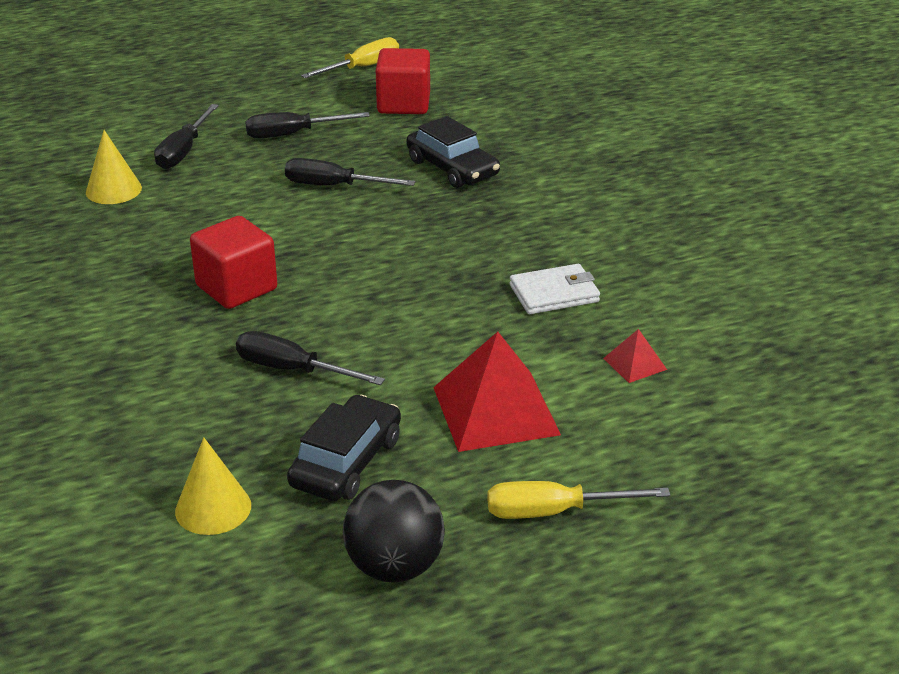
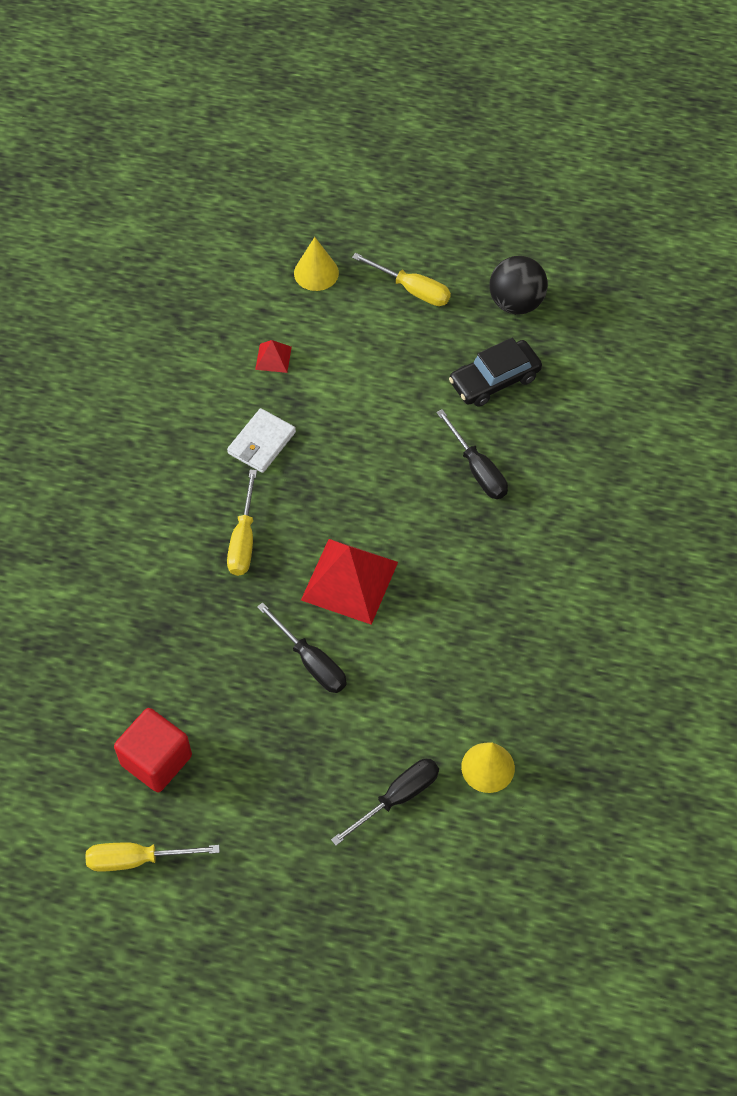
camera: 145 degrees left, 25 degrees up
yellow cone [175,437,251,535] -> yellow cone moved to [294,237,339,291]
red cube [190,216,277,309] -> none
black screwdriver [245,112,370,139] -> none
black car [406,116,500,188] -> none
red pyramid [433,332,561,452] -> red pyramid moved to [301,539,398,625]
white wallet [510,264,600,314] -> white wallet turned 75 degrees counterclockwise [227,408,296,473]
none -> yellow screwdriver [227,469,257,576]

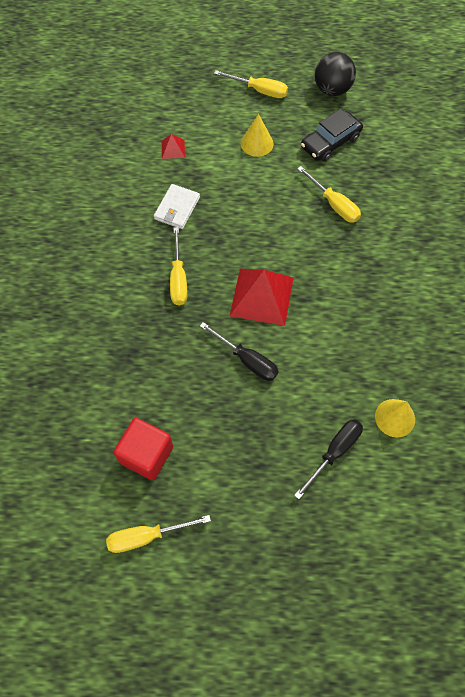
camera: 10 degrees left, 5 degrees up
yellow cone [294,237,339,291] -> yellow cone moved to [241,114,274,157]
black screwdriver [436,409,508,499] -> yellow screwdriver [297,166,361,223]

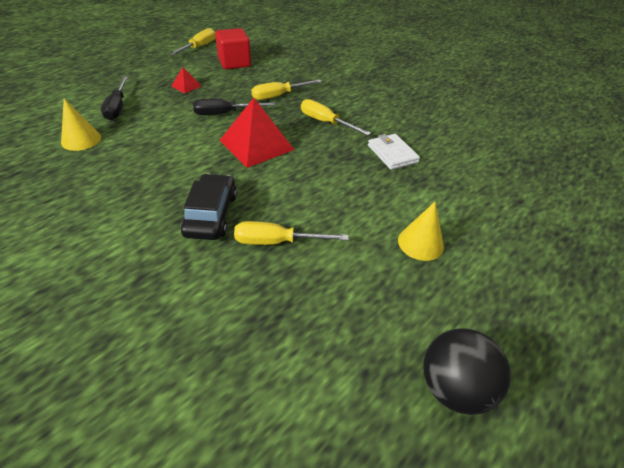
camera: 130 degrees right, 20 degrees down
red pyramid [162,134,185,159] -> red pyramid moved to [171,67,201,93]
yellow screwdriver [214,70,288,98] -> yellow screwdriver moved to [251,79,322,100]
black car [301,109,363,162] -> black car moved to [181,173,237,240]

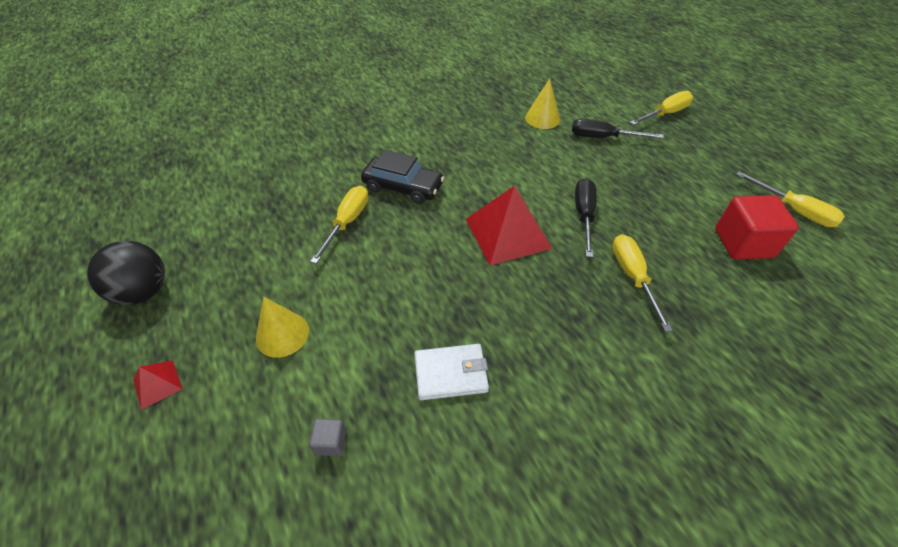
camera: 110 degrees right, 5 degrees up
red pyramid [171,67,201,93] -> red pyramid moved to [133,360,182,410]
yellow screwdriver [301,99,371,135] -> yellow screwdriver moved to [630,91,693,125]
none -> grey cube [309,419,346,456]

